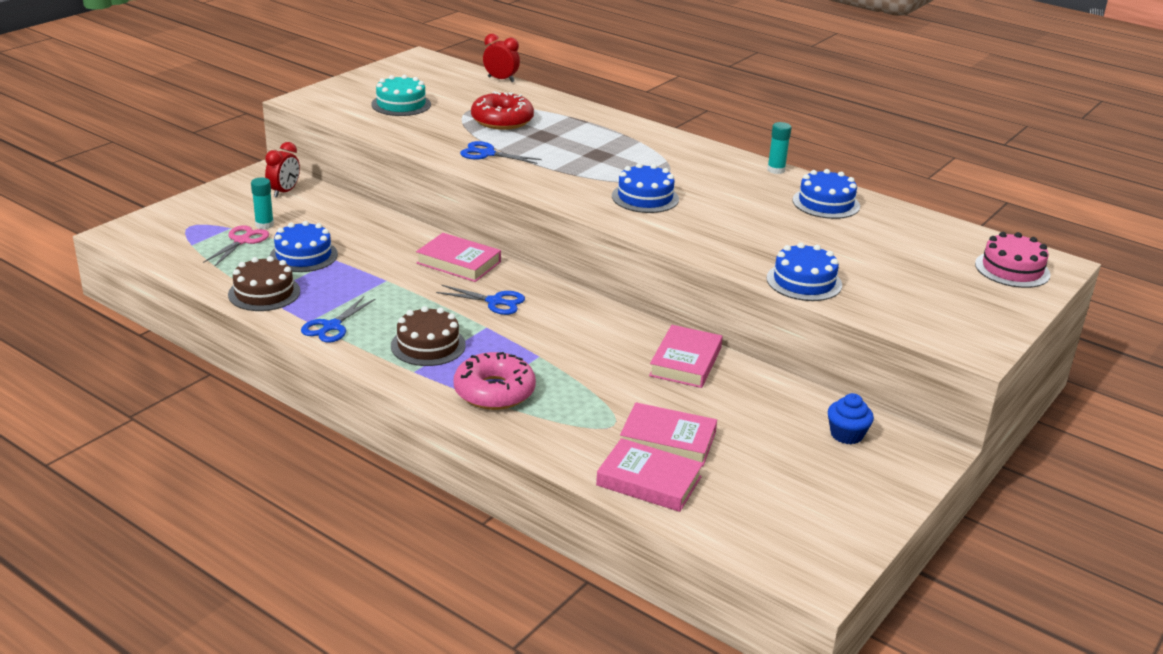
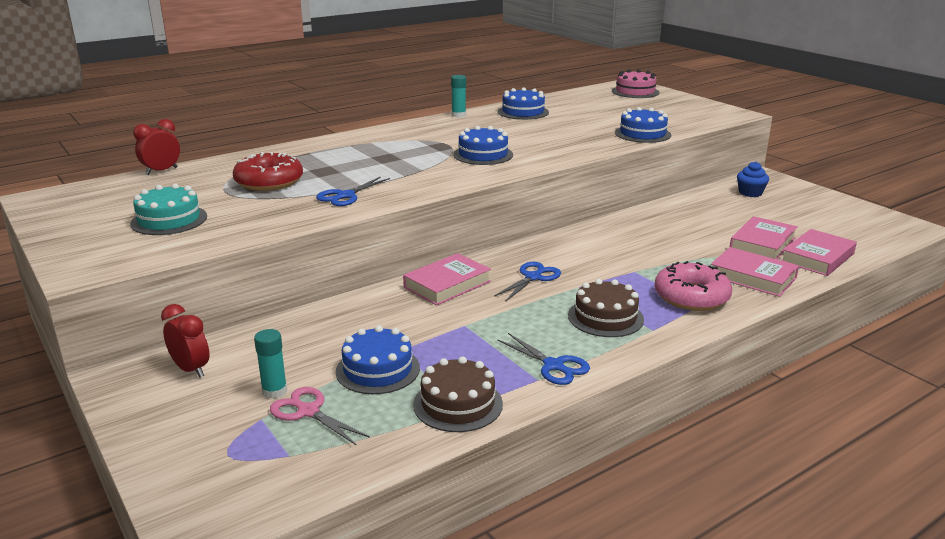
camera: 70 degrees left, 5 degrees down
pink book [649,325,723,388] -> pink book moved to [711,247,799,297]

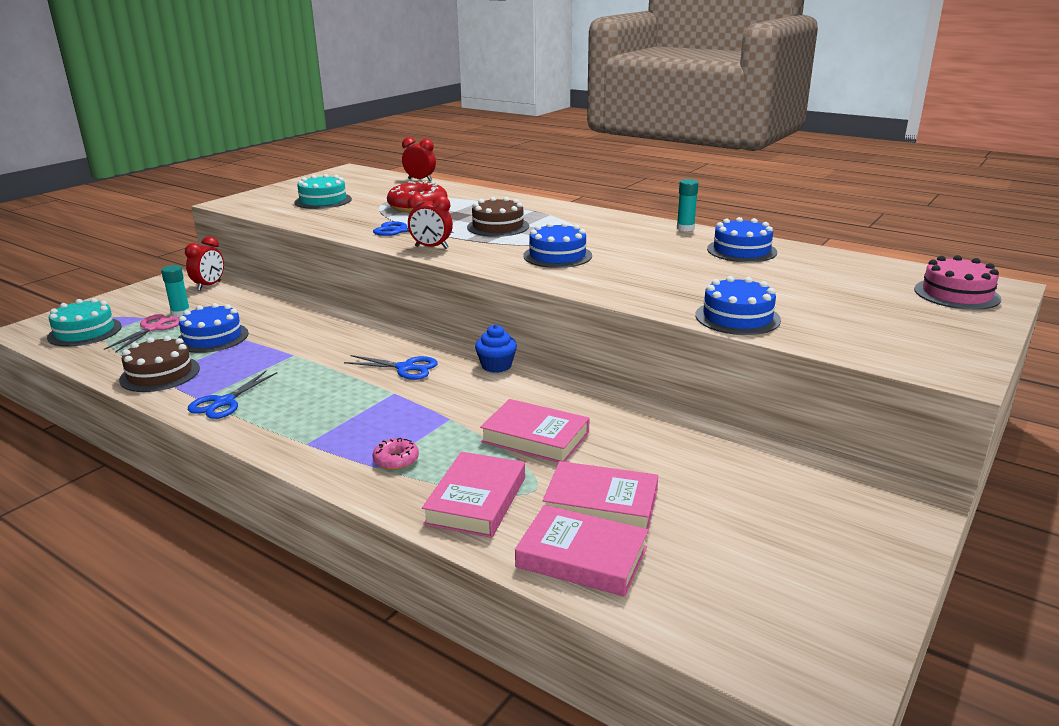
camera: 70 degrees right, 0 degrees up
pink book [403,253,491,305] -> pink book moved to [480,399,590,463]
brown cake [568,279,644,337] -> brown cake moved to [467,197,529,237]
pink donut [654,261,732,311] -> pink donut [373,438,419,470], size x0.48
blue cupcake [737,161,769,197] -> blue cupcake moved to [475,325,517,373]
none -> turquoise cake [47,298,122,347]
none -> red clock [407,194,453,249]

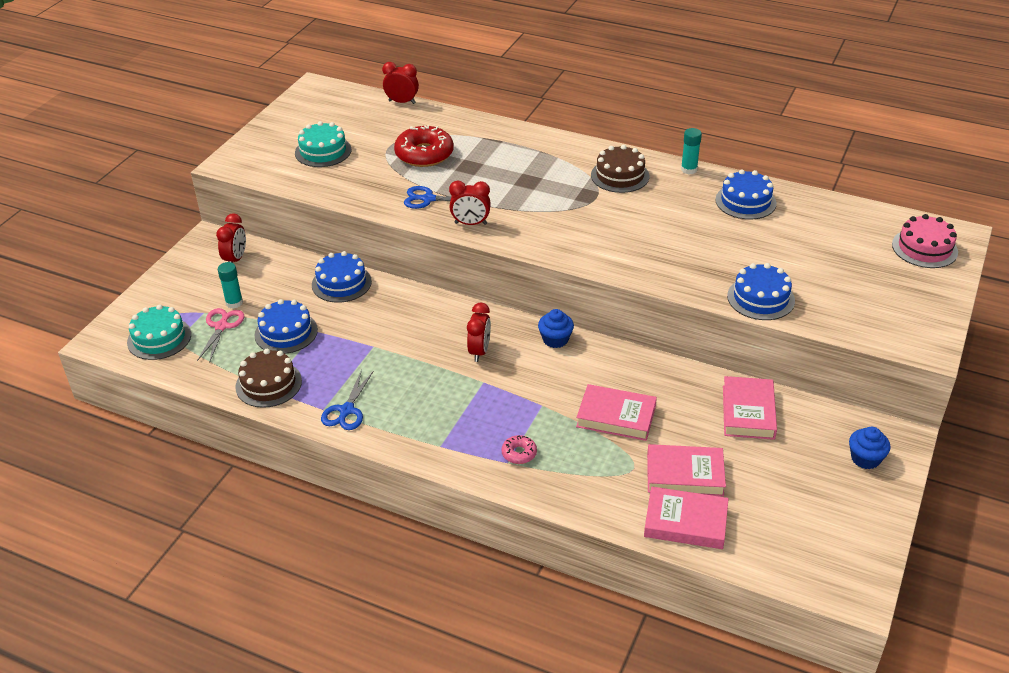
camera: 10 degrees left, 15 degrees up
blue scissors [344,355,438,380] -> red clock [467,303,491,362]
pink book [422,452,525,538] -> pink book moved to [723,376,777,440]
brown cake [467,197,529,237] -> brown cake moved to [591,145,649,193]
blue cake [523,222,592,268] -> blue cake moved to [312,251,372,303]
none -> blue cupcake [849,427,891,469]

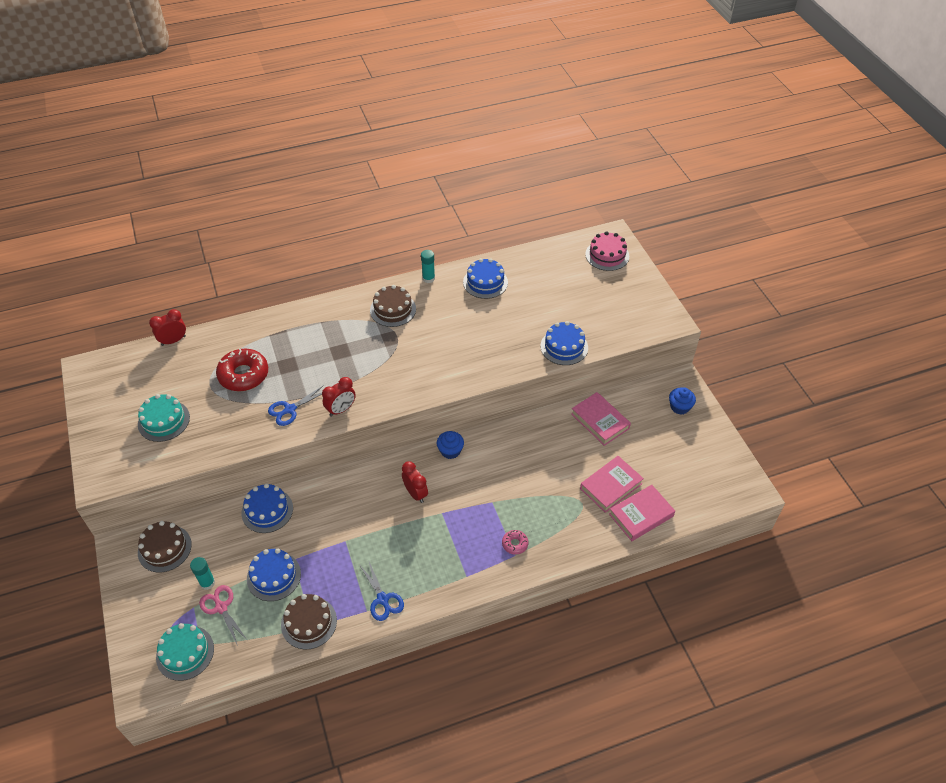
camera: 45 degrees left, 10 degrees up
red clock [216,213,246,263] -> brown cake [138,521,192,573]
pink book [576,384,657,441] -> none

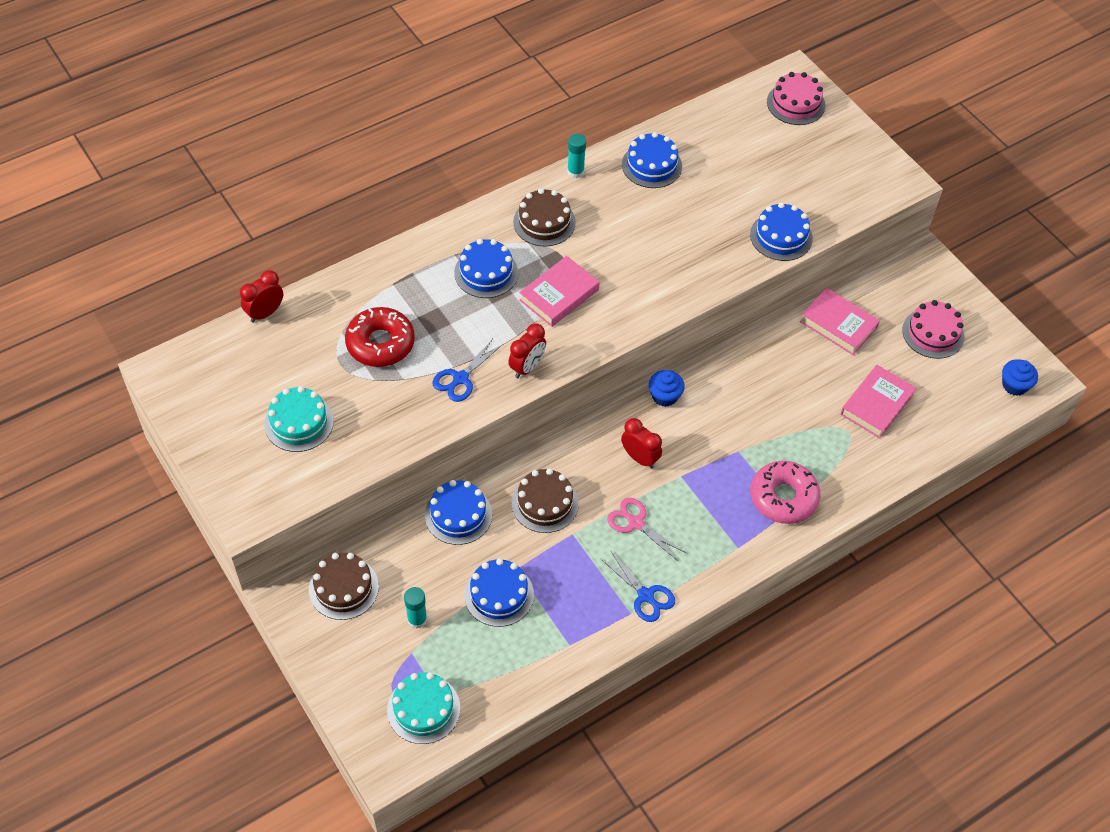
camera: 15 degrees left, 5 degrees up
pink scissors [199,585,248,646] -> pink scissors moved to [607,498,686,561]
brown cake [281,594,337,649] -> brown cake moved to [512,468,579,533]
pink donut [502,530,528,555] -> pink donut [750,461,821,524], size x2.07
pink book [609,485,675,541] -> pink book moved to [519,256,600,327]
blue cupcake [669,387,696,415] -> blue cupcake moved to [1002,359,1038,396]
none -> blue cake [454,239,518,298]
none -> pink cake [902,300,965,359]

